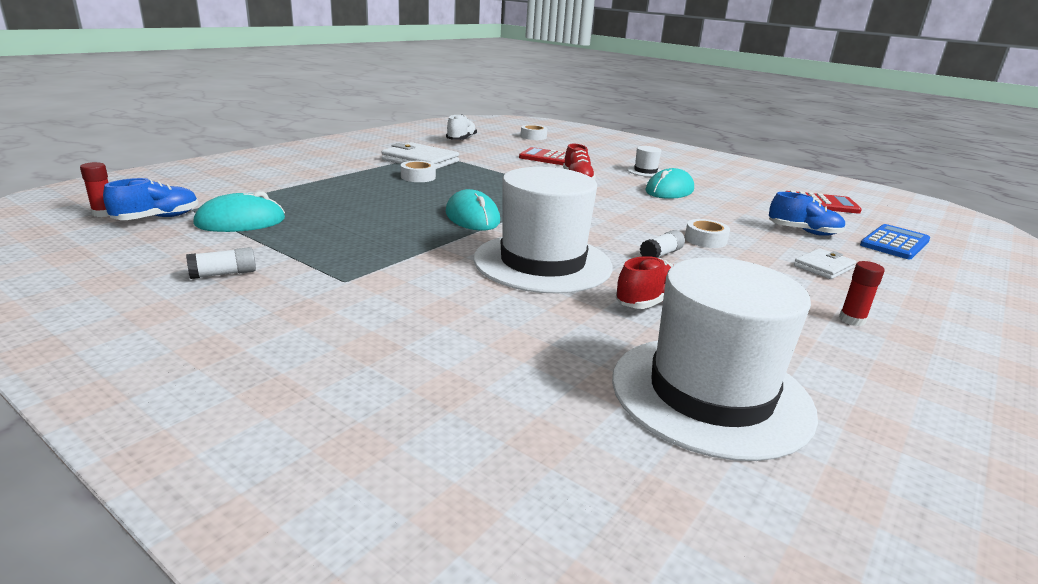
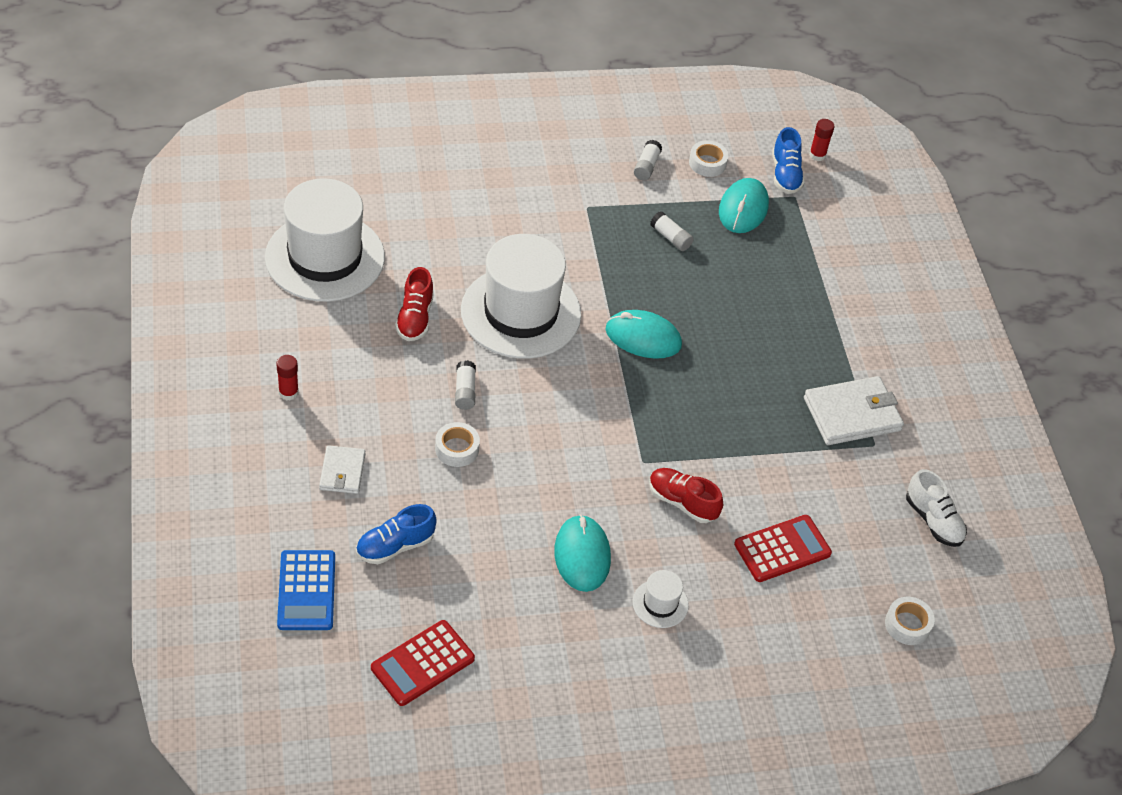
camera: 130 degrees right, 25 degrees up
white tape [401,161,436,182] -> white tape moved to [689,140,728,177]
none -> white glue stick [650,211,694,251]

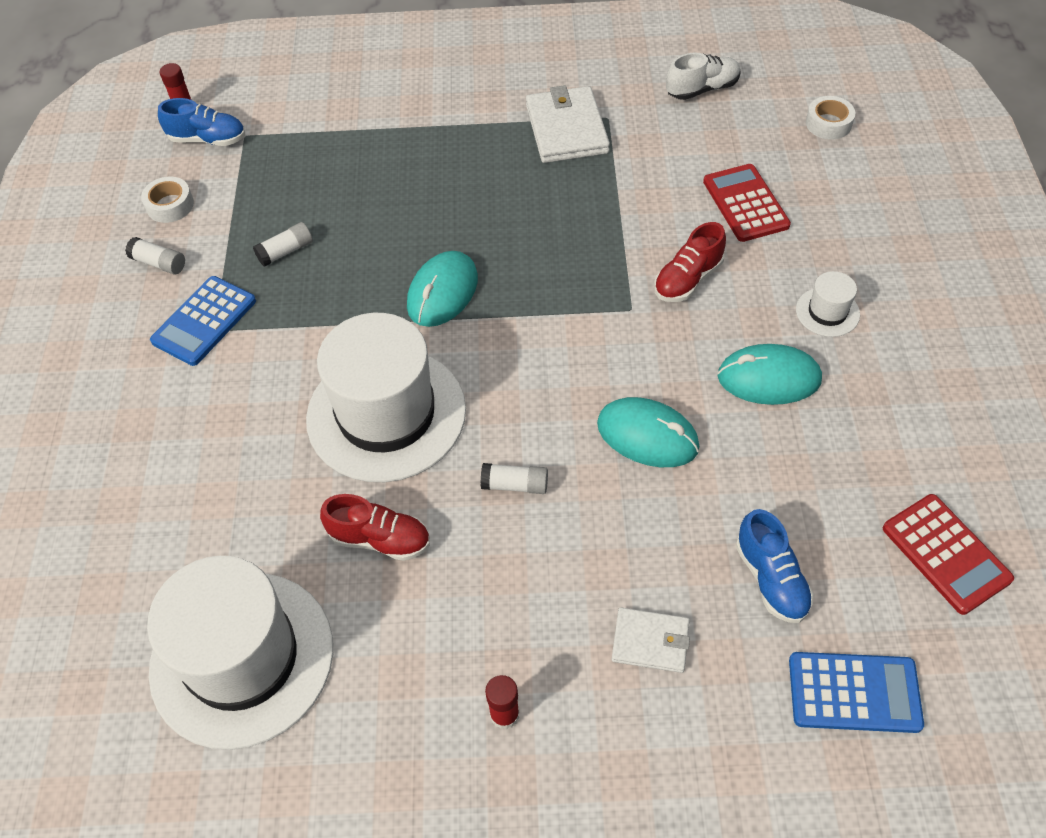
camera: 75 degrees left, 5 degrees up
white tape [435,422,480,467] -> none
turquoise mouse [719,178,769,233] -> turquoise mouse moved to [597,397,699,467]
none -> blue calculator [150,276,256,366]

